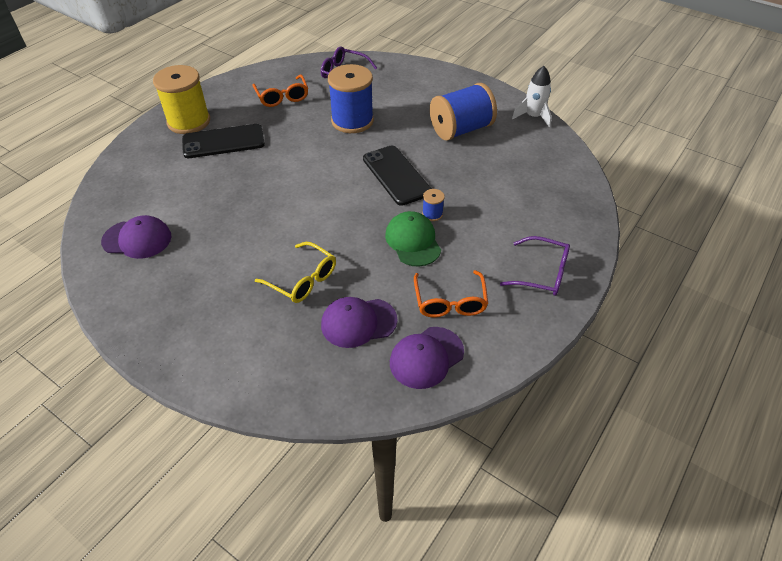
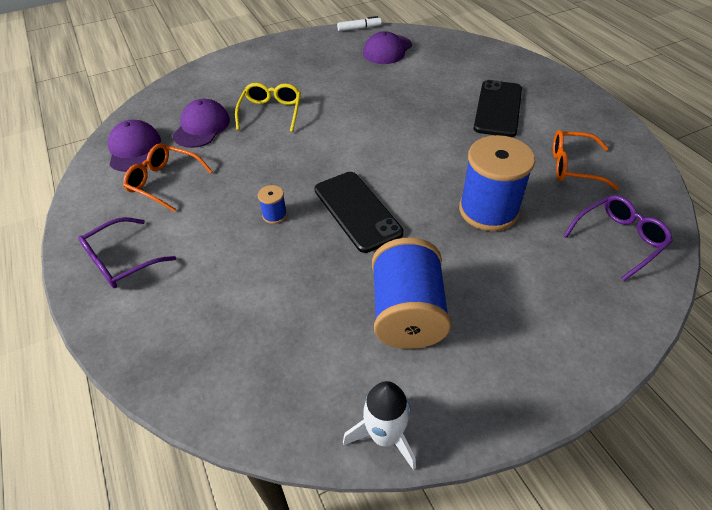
camera: 120 degrees right, 0 degrees up
yellow spool [153,65,210,134] -> none
yellow glasses [255,242,336,303] -> yellow glasses turned 120 degrees clockwise [235,83,301,132]
black phone [363,146,432,206] -> black phone turned 60 degrees clockwise [314,172,404,253]
green cap [385,211,441,266] -> none
none -> white marker [337,16,382,32]

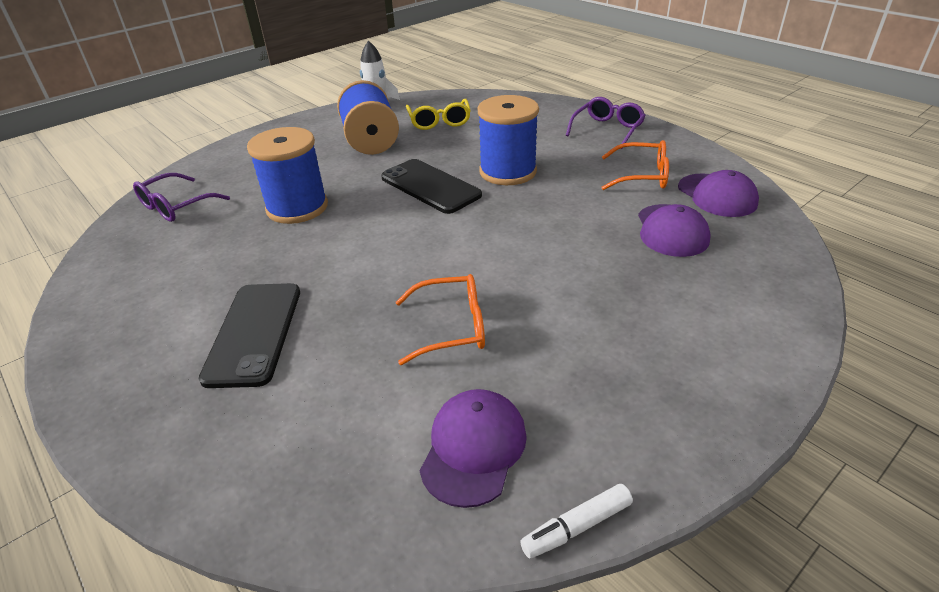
camera: 165 degrees right, 10 degrees down
yellow glasses [235,83,301,132] -> yellow glasses moved to [406,99,471,130]
blue spool [258,185,287,224] -> blue spool [478,95,539,185], size x2.37
orange glasses [553,130,619,190] -> orange glasses moved to [396,274,485,365]

